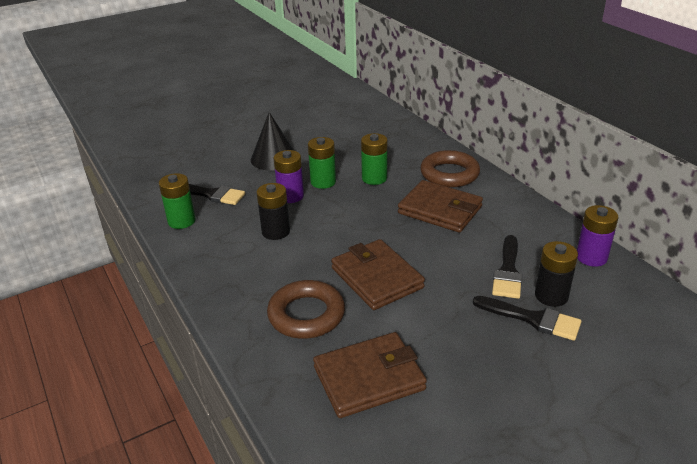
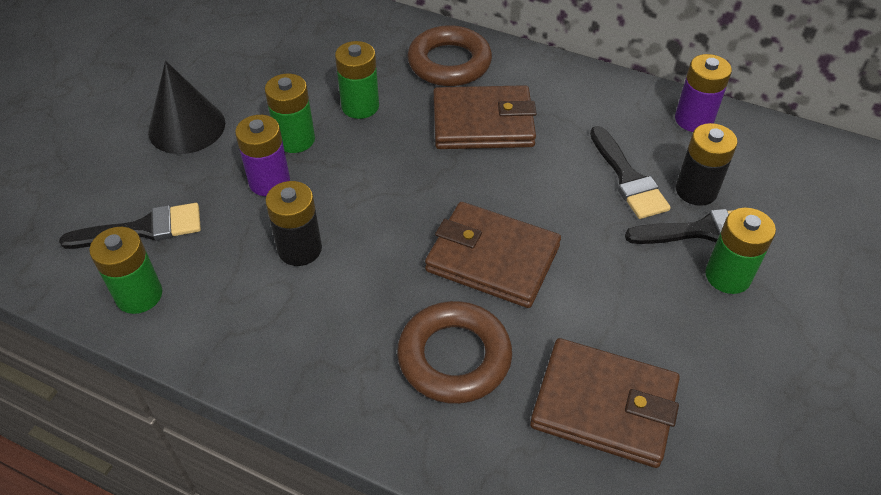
camera: 35 degrees left, 15 degrees up
brown wallet [313,332,427,418] -> brown wallet turned 75 degrees clockwise [530,338,680,468]
none -> green battery [705,208,776,294]

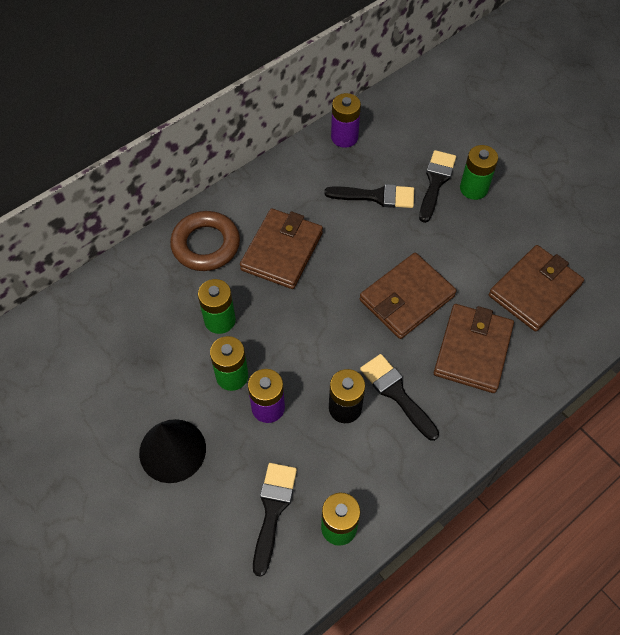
camera: 65 degrees left, 10 degrees up
brown ring [397,301,512,404] -> brown wallet [434,304,514,393]
black battery [676,123,738,206] -> none
none -> black brush [360,354,439,441]

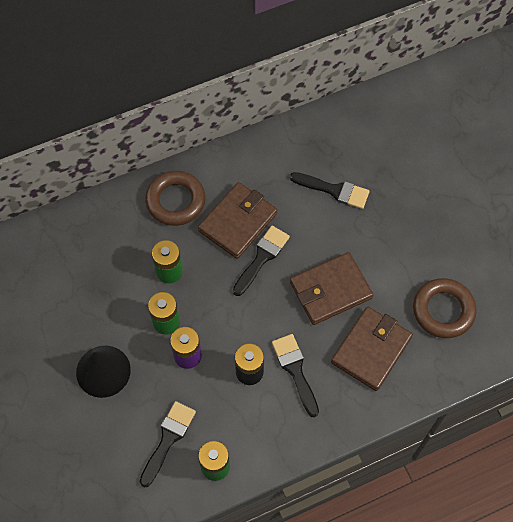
camera: 15 degrees right, 5 degrees up
purple battery [331,93,361,148] -> none
black brush [419,150,456,223] -> black brush moved to [233,226,290,296]
green battery [460,145,498,200] -> none
brown wallet [489,245,584,332] -> brown ring [413,278,477,338]

